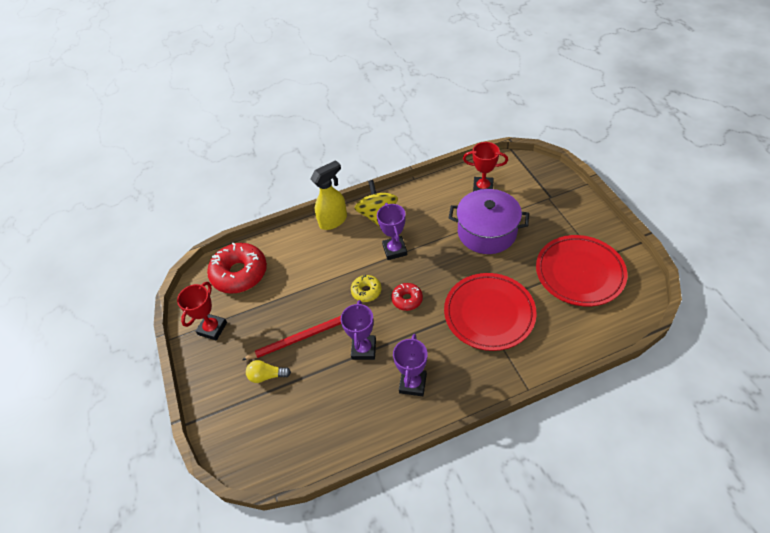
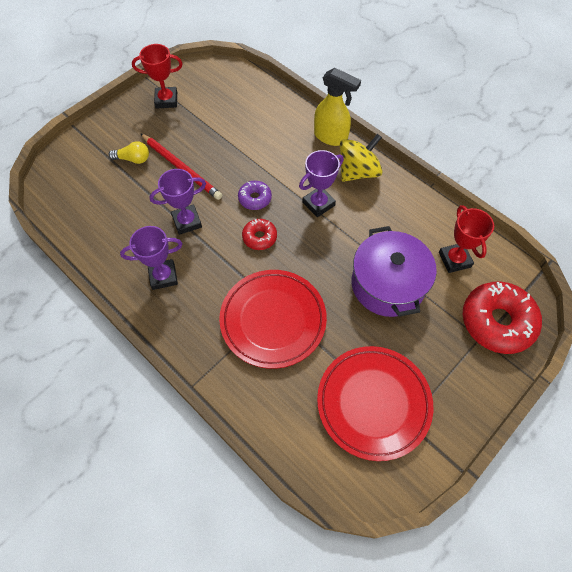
camera: 60 degrees right, 10 degrees up
red donut [207,243,267,294] -> red donut moved to [463,282,542,354]
yellow light bulb [246,360,291,383] -> yellow light bulb turned 120 degrees clockwise [109,141,149,164]
yellow donut [351,275,381,302] -> purple donut [238,181,272,210]

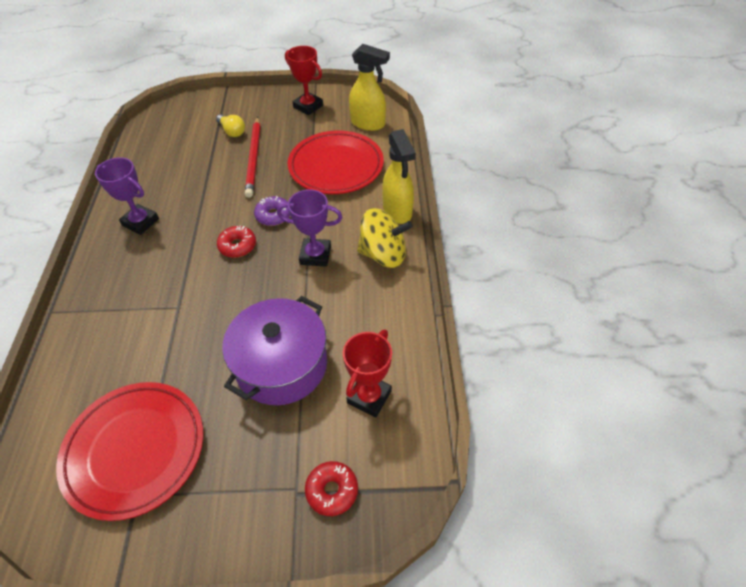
camera: 45 degrees right, 10 degrees down
purple trophy [149,169,206,235] -> none
red plate [219,270,327,369] -> red plate moved to [288,130,384,194]
red donut [463,282,542,354] -> red donut [305,461,358,516], size x0.51
none -> yellow spray bottle [349,44,390,131]

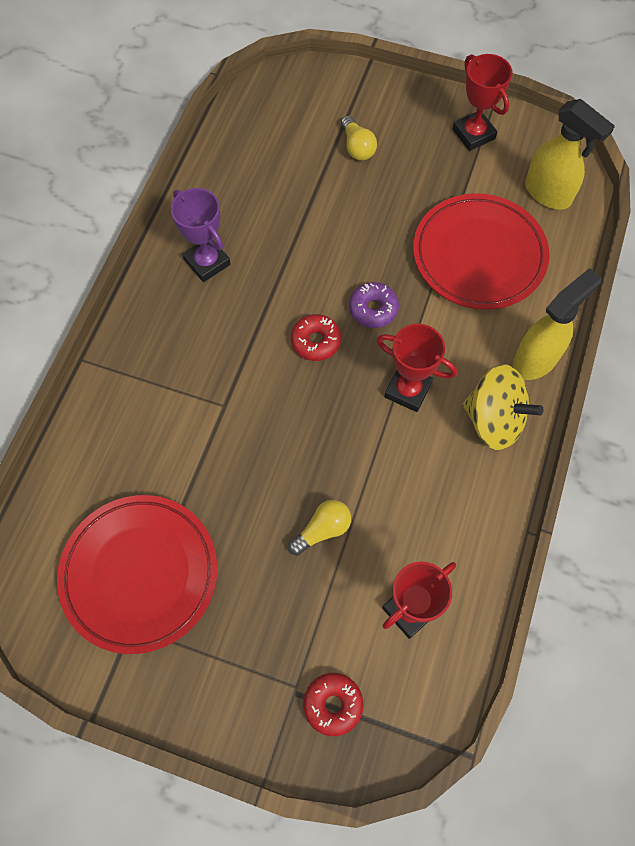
camera: 20 degrees right, 15 degrees up
purple pot [222,296,327,405] -> yellow light bulb [288,500,351,556]
red pencil [245,117,261,198] -> none
purple trophy [277,189,342,267] -> red trophy [377,324,457,412]
yellow spray bottle [382,129,416,224] -> yellow spray bottle turned 135 degrees counterclockwise [512,268,601,380]

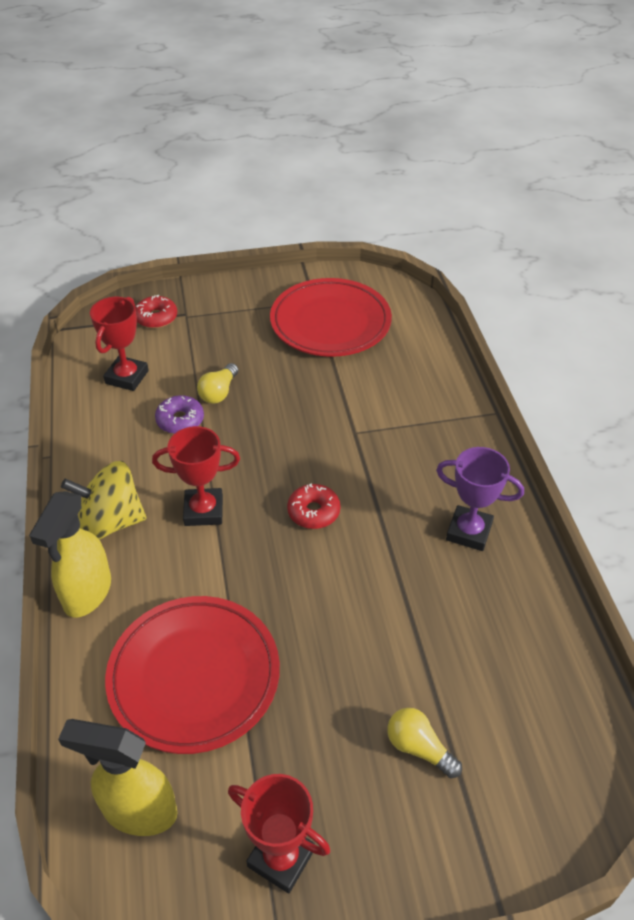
camera: 150 degrees right, 20 degrees down
purple donut [349,282,399,328] -> purple donut moved to [155,395,204,434]

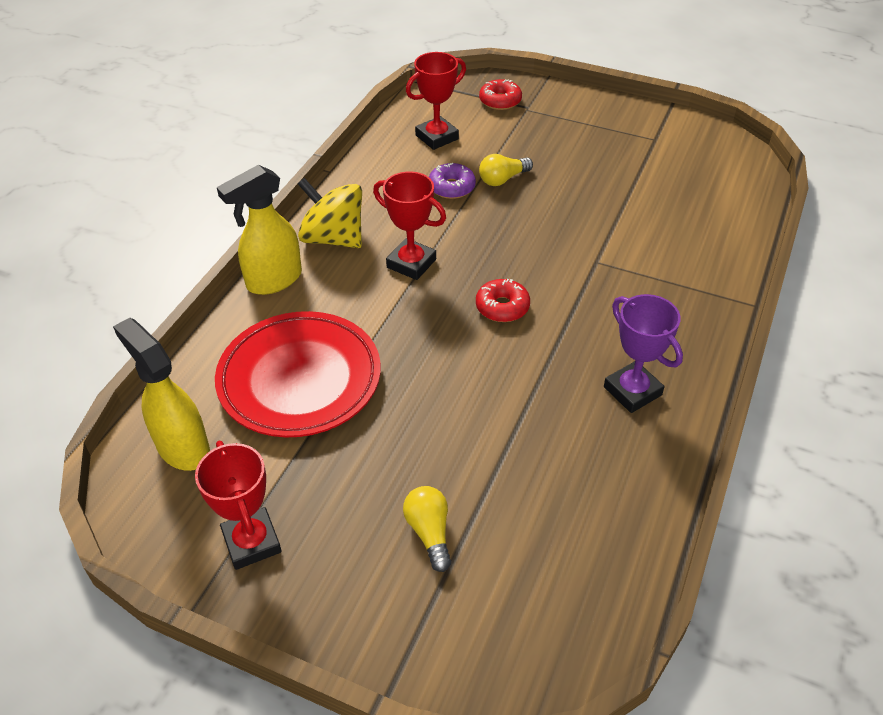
camera: 35 degrees right, 0 degrees up
red plate [270,278,392,357] -> none

